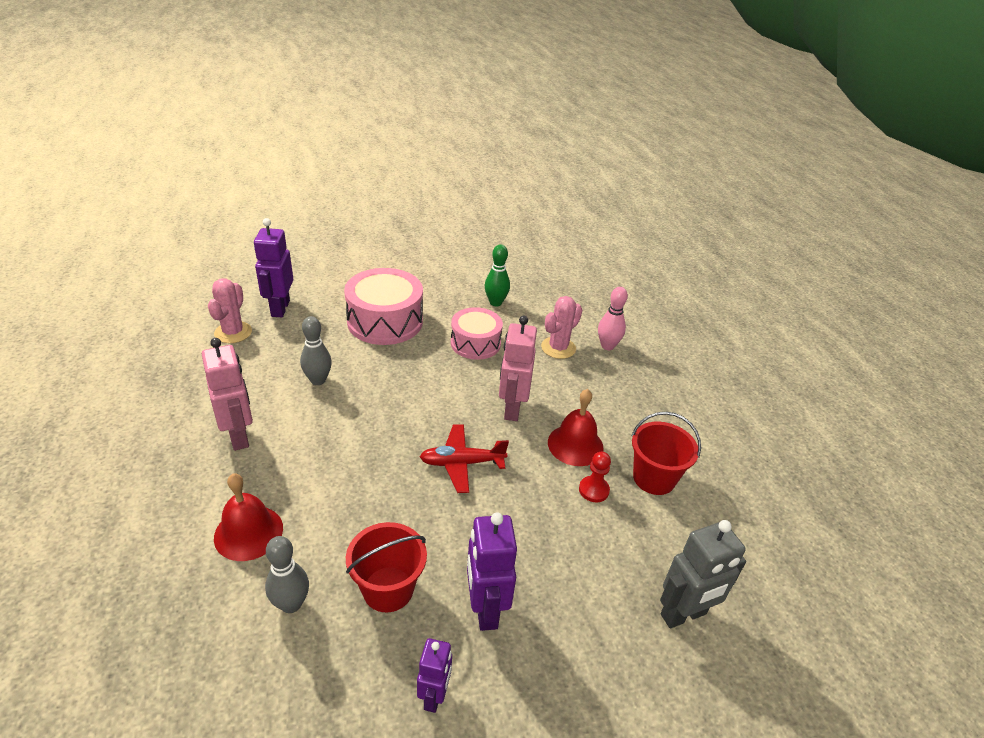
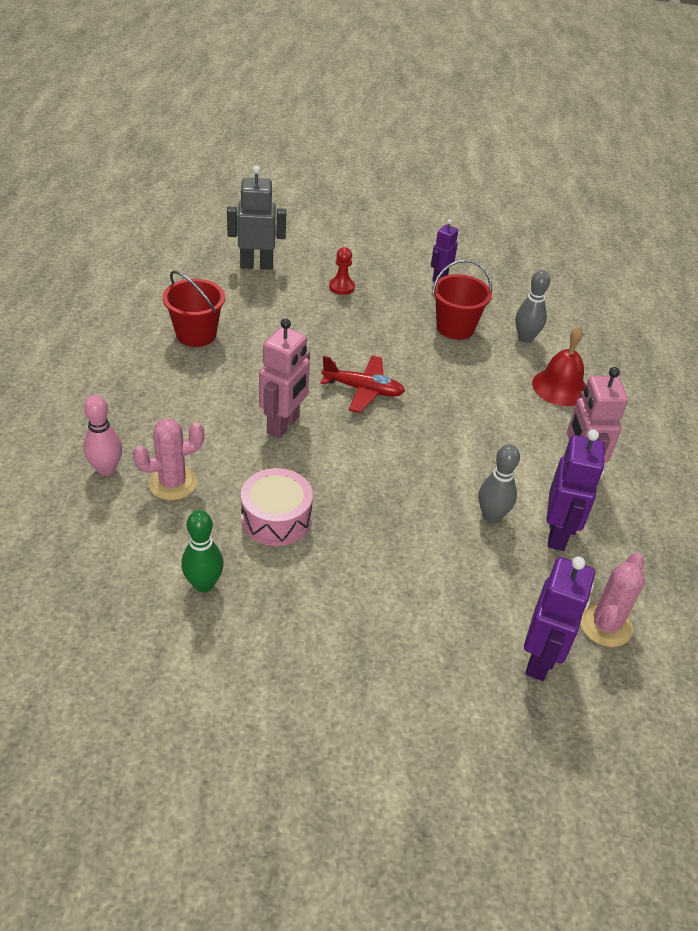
camera: 160 degrees left, 5 degrees up
pink drum [344,268,423,345] -> none
purple robot [467,512,517,631] -> purple robot moved to [547,429,605,551]
red bell [548,389,604,466] -> none
red pawn [579,452,611,502] -> red pawn moved to [329,247,355,295]

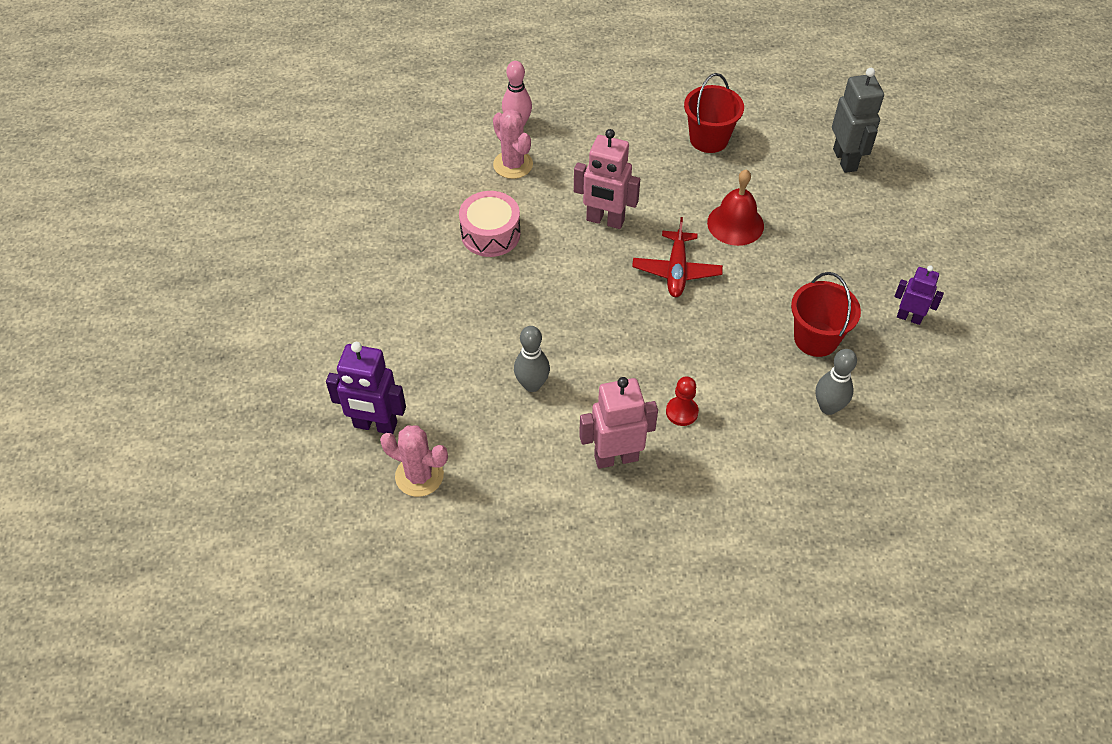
camera: 85 degrees right, 10 degrees up
green bowling pin [181,510,224,592] -> none
red pawn [329,247,355,295] -> red pawn moved to [666,377,699,426]
red bell [532,326,586,406] -> red bell moved to [707,169,764,246]
purple robot [547,429,605,551] -> none

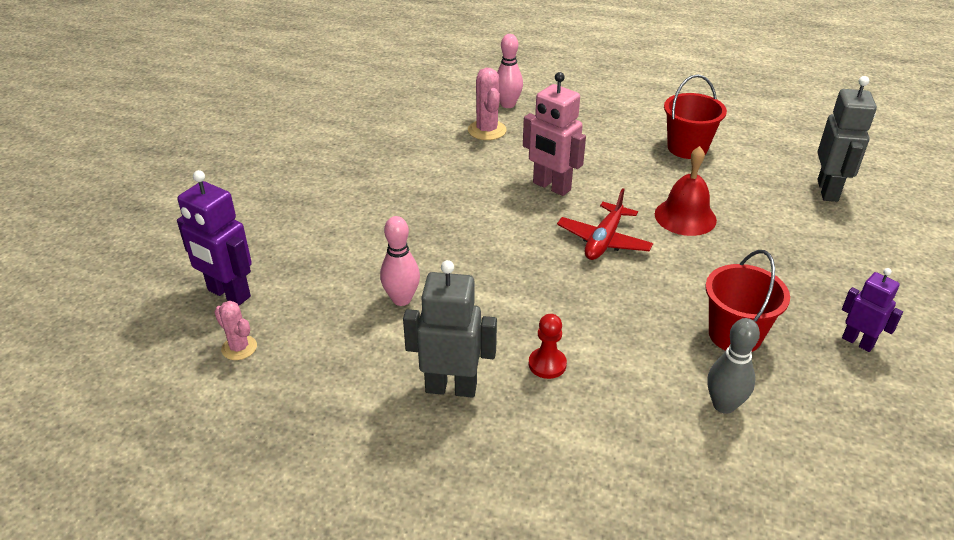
camera: 20 degrees right, 15 degrees down
pink cactus [380,425,448,497] -> pink cactus [214,301,257,360], size x0.65
pink drum [459,191,521,257] -> none
grey bowling pin [514,326,550,392] -> pink bowling pin [380,216,420,306]
pink robot [579,377,658,469] -> grey robot [403,260,497,398]

